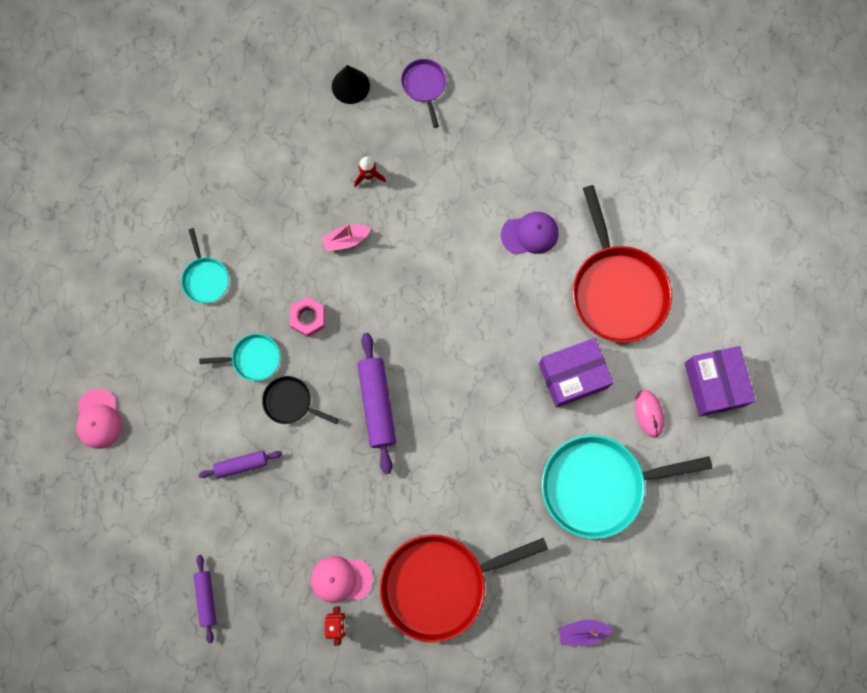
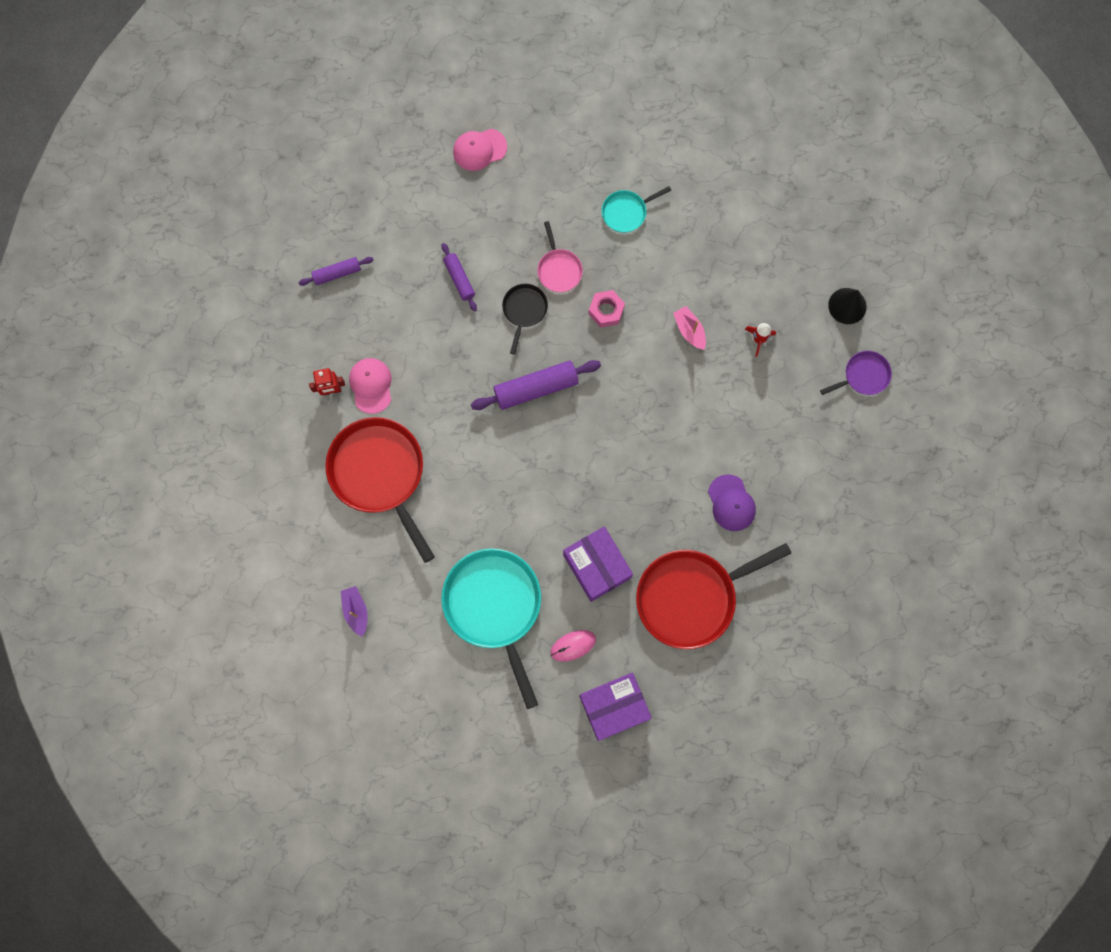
camera: 80 degrees right, 0 degrees up
turquoise pan [199,334,280,381] -> pink pan [537,221,583,292]

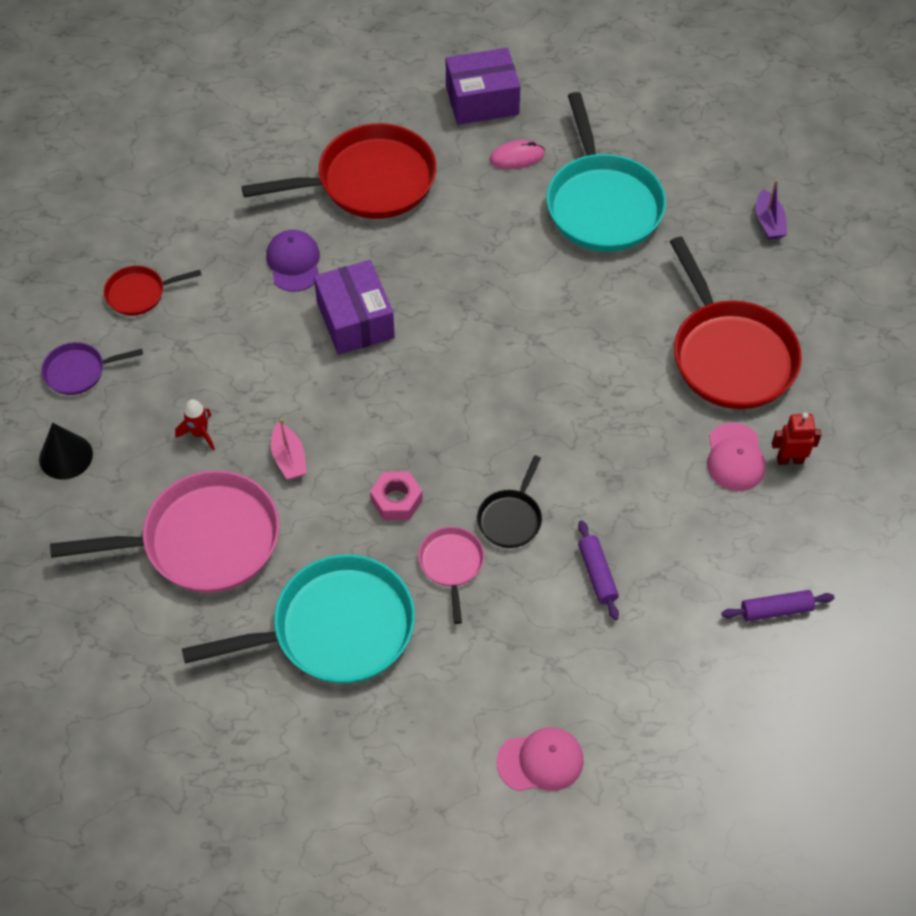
camera: 170 degrees left, 20 degrees down
purple rolling pin [471,360,601,410] -> none
purple box [563,526,633,602] -> purple box moved to [314,260,395,355]
turquoise pan [602,186,671,233] -> turquoise pan [182,554,415,684], size x2.07
none -> pink pan [50,470,280,593]
none -> red pan [104,266,201,316]

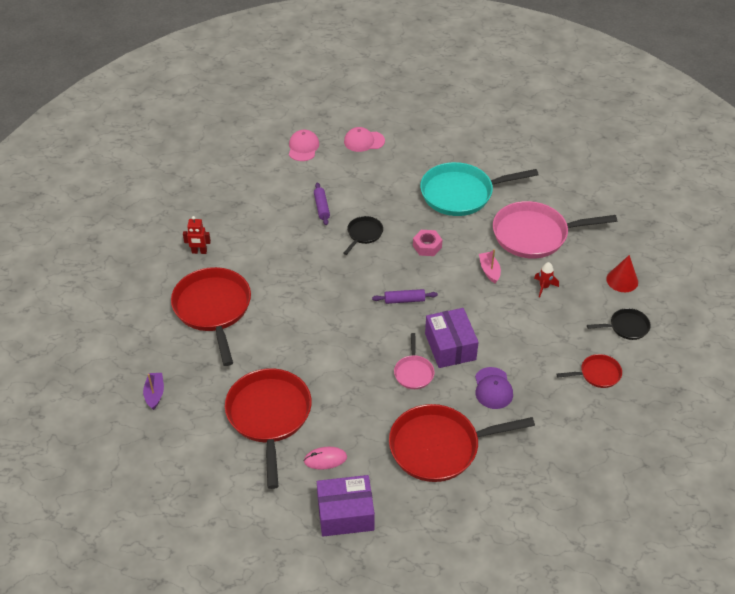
camera: 175 degrees left, 10 degrees down
black cone [39,423,93,479] -> red cone [606,255,638,292]
purple pan [41,342,143,395] -> black pan [587,308,651,340]
pink pan [418,527,484,624] -> pink pan moved to [394,333,435,389]
turquoise pan [546,92,666,252] -> red pan [225,368,312,489]
pink cap [707,422,766,491] -> pink cap moved to [289,130,319,161]
purple rolling pin [721,590,834,622] -> purple rolling pin moved to [372,289,438,304]

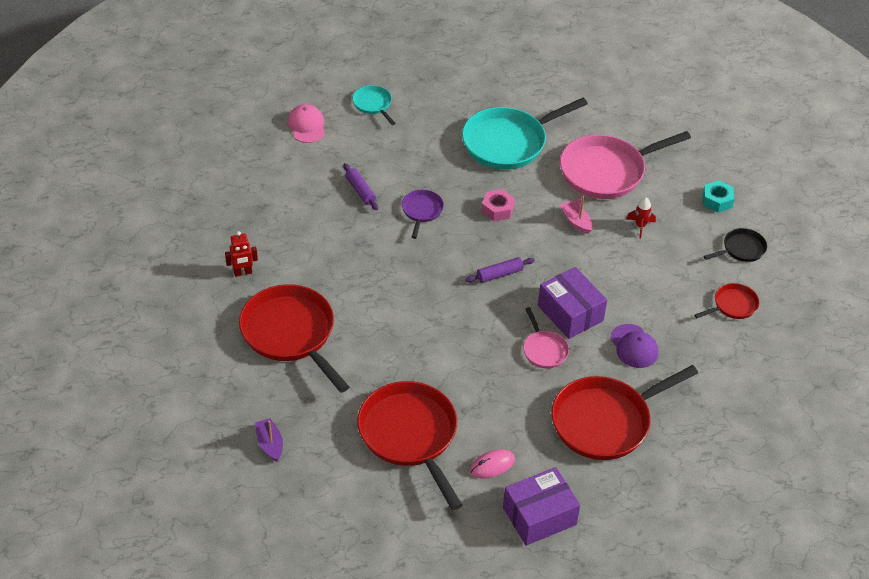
camera: 20 degrees left, 0 degrees up
black pan [343,216,383,255] -> purple pan [402,190,444,239]
pink cap [344,127,385,152] -> turquoise pan [352,85,396,125]
red cone [606,255,638,292] -> turquoise nut [702,180,734,213]

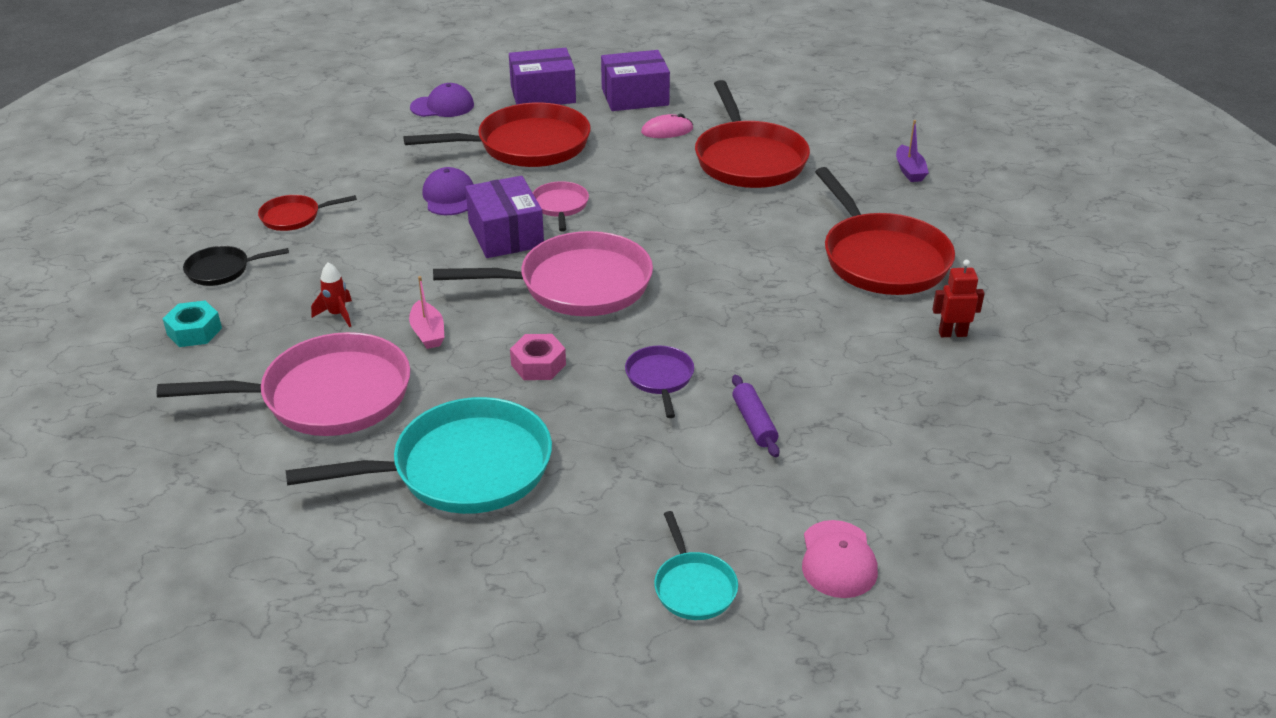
camera: 165 degrees left, 10 degrees down
purple pan [402,190,444,239] -> purple pan turned 150 degrees clockwise [625,346,694,418]
purple rolling pin [465,257,535,283] -> pink pan [433,231,653,316]
none -> purple cap [410,83,474,117]
none -> purple box [509,48,576,105]

